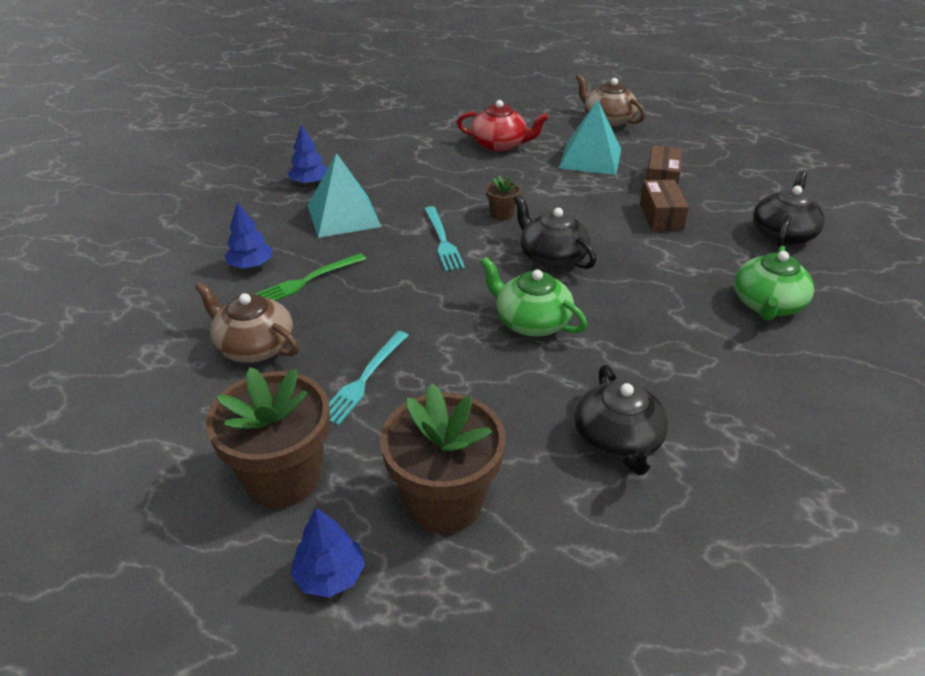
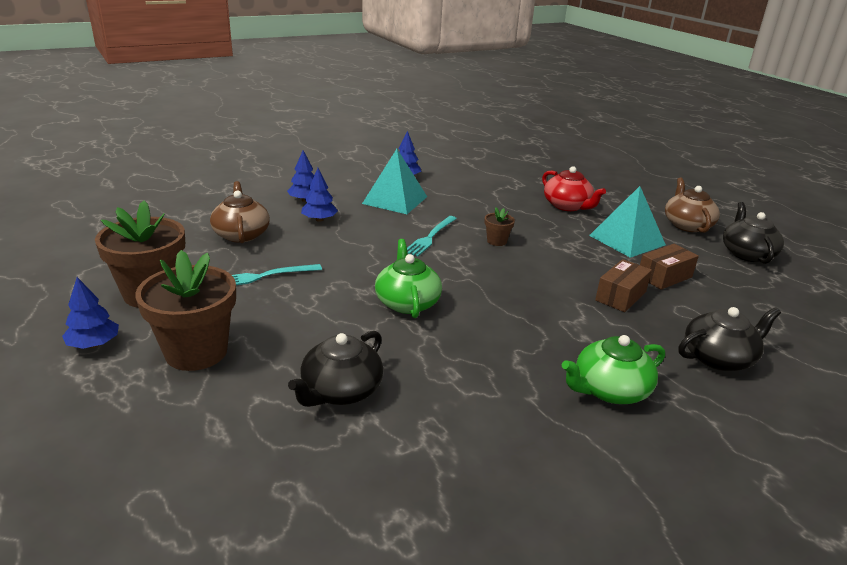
camera: 40 degrees right, 10 degrees down
green fork [255,253,366,301] -> blue tree [301,168,338,222]
black teapot [514,195,596,269] -> black teapot moved to [723,202,784,264]

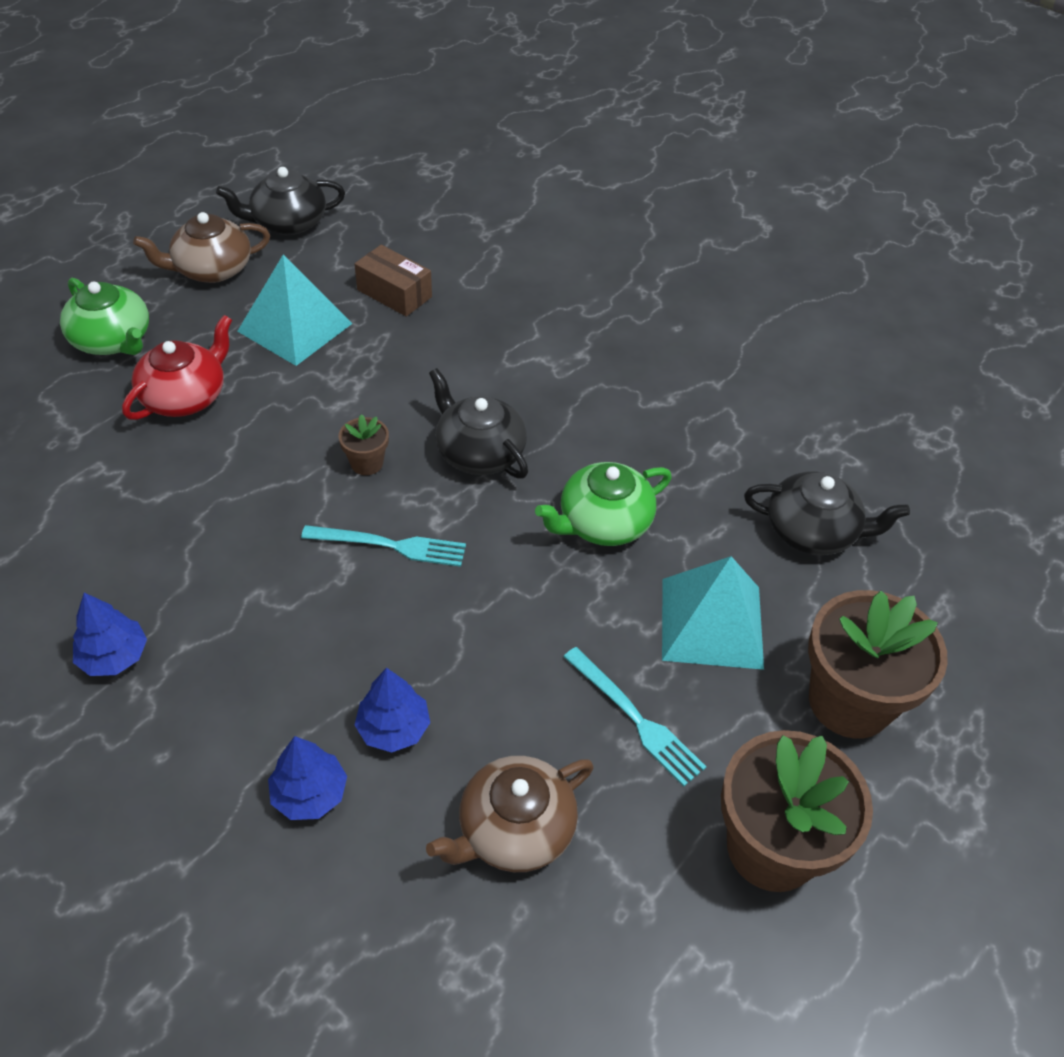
camera: 110 degrees left, 20 degrees up
blue tree [62,277,119,349] -> none
turquoise pyramid [362,149,427,214] -> turquoise pyramid moved to [662,556,764,670]
green teapot [562,335,665,404] -> green teapot moved to [60,278,149,355]
brown box [595,259,652,312] -> none
black teapot [678,307,781,371] -> black teapot moved to [429,368,528,479]

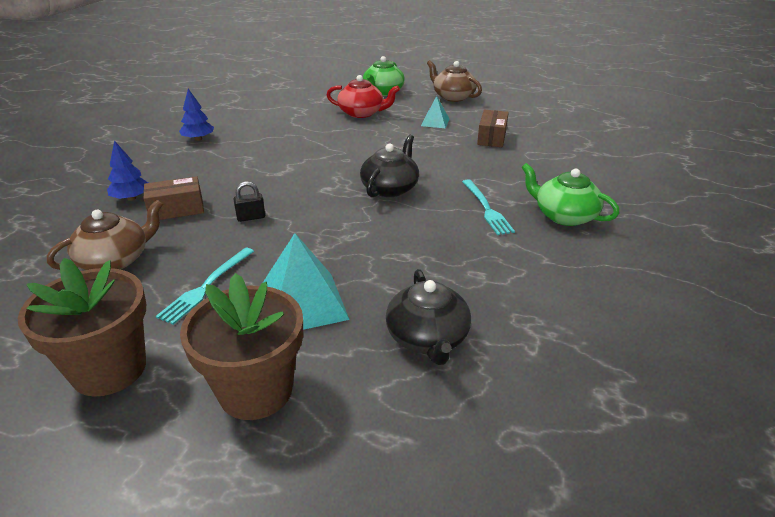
camera: 70 degrees right, 15 degrees down
black teapot [216,167,345,235] -> none
turquoise pyramid [237,255,353,366] -> turquoise pyramid [421,96,449,129], size x0.54
turquoise fork [301,525,466,567] -> turquoise fork moved to [462,179,515,235]
brown flower pot [338,414,389,475] -> none
blue tree [354,667,430,752] -> brown box [144,176,204,220]
brown teapot [426,756,594,872] -> brown teapot turned 105 degrees clockwise [47,200,163,270]
green teapot [535,462,672,546] -> green teapot moved to [521,163,619,226]
none -> black padlock [233,181,265,222]

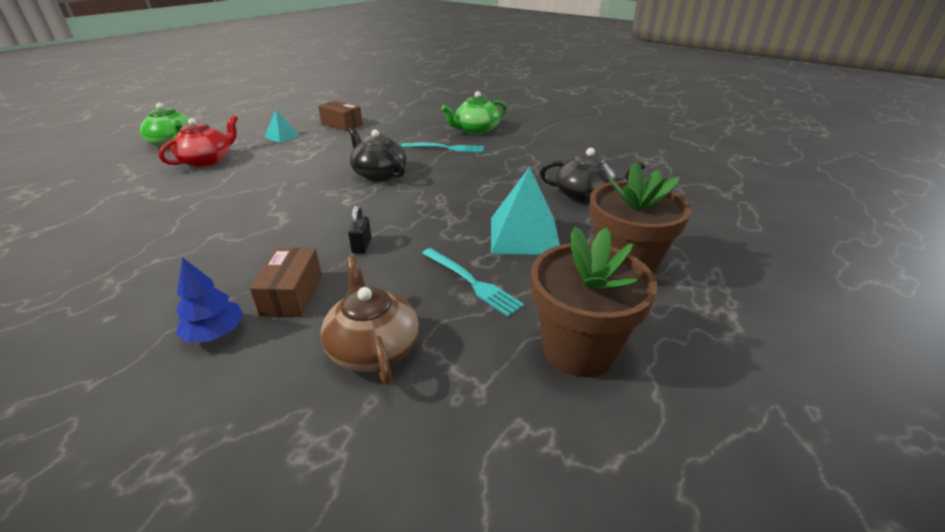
camera: 70 degrees left, 0 degrees up
blue tree [179,89,214,141] -> none
brown teapot [427,60,482,102] -> none

